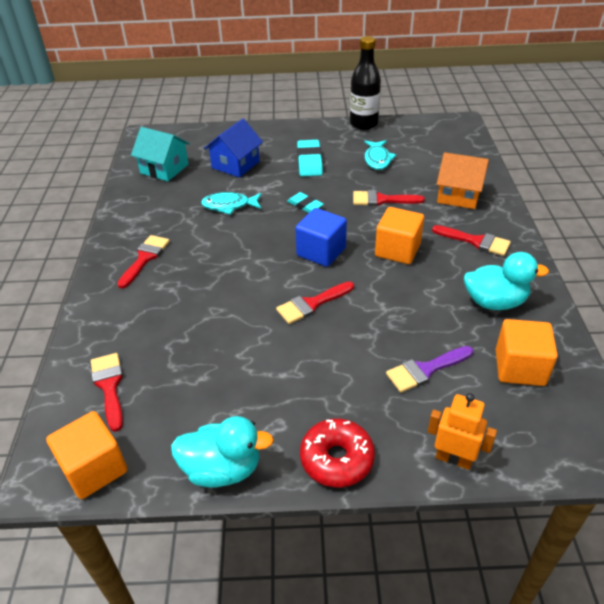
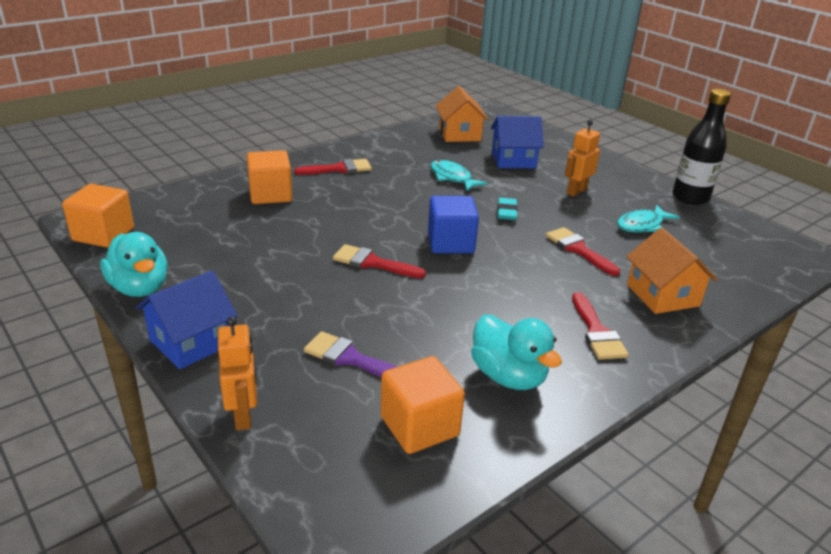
camera: 50 degrees right, 10 degrees down
red brush [91,353,123,432] -> none
turquoise house [131,127,190,181] -> orange house [435,86,489,142]
turquoise eraser [297,140,323,176] -> orange robot [565,120,600,197]
red donut [300,419,375,487] -> blue house [136,270,238,369]
orange cube [375,207,424,264] -> orange cube moved to [247,150,292,204]

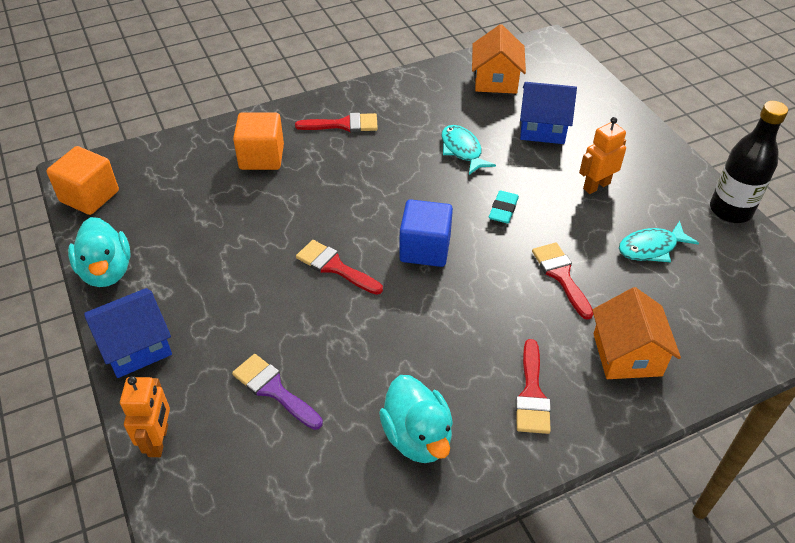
camera: 15 degrees right, 15 degrees up
orange cube [381,356,465,454] -> none

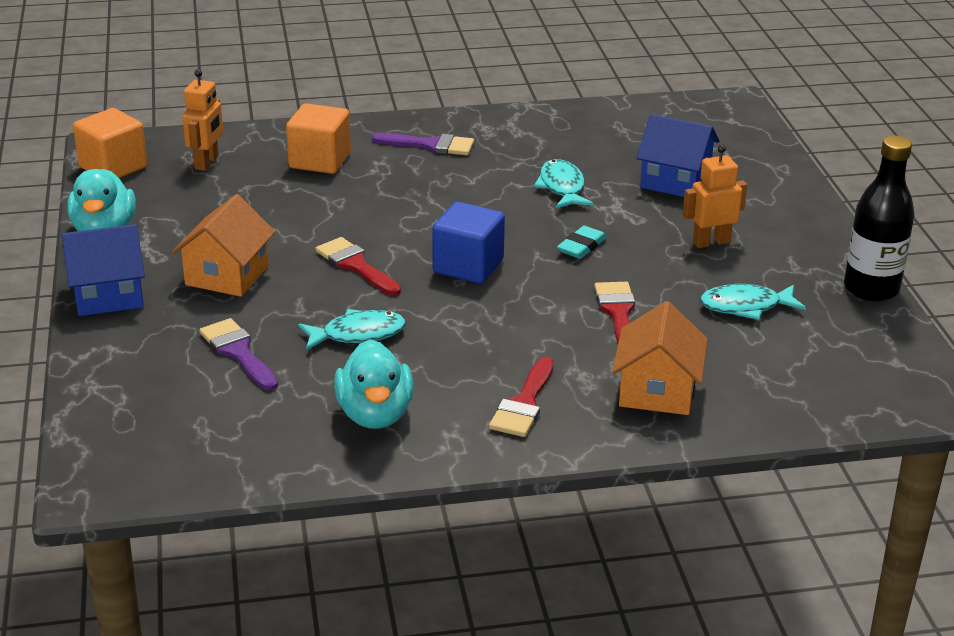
camera: 15 degrees right, 15 degrees down
orange robot [120,376,170,457] -> orange robot moved to [182,69,223,171]
red brush [295,113,378,132] -> purple brush [372,133,474,155]
orange house [472,24,526,94] -> orange house moved to [172,194,275,297]
none -> turquoise fish [298,309,406,351]

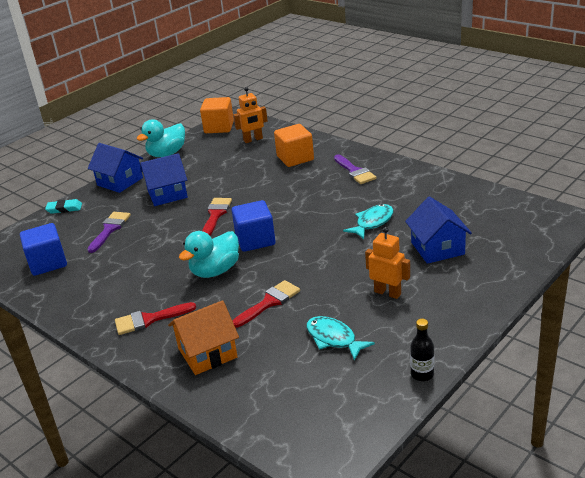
camera: 55 degrees right, 0 degrees up
orange house [172,194,275,297] -> blue house [140,153,188,206]
turquoise fish [298,309,406,351] -> none
turquoise duck [334,339,413,429] -> turquoise duck moved to [179,231,239,278]
turquoise eraser [557,226,607,259] -> turquoise eraser moved to [45,199,82,214]
black bottle [844,135,914,301] -> black bottle [410,319,434,381], size x0.53
none -> blue cube [20,223,67,276]

